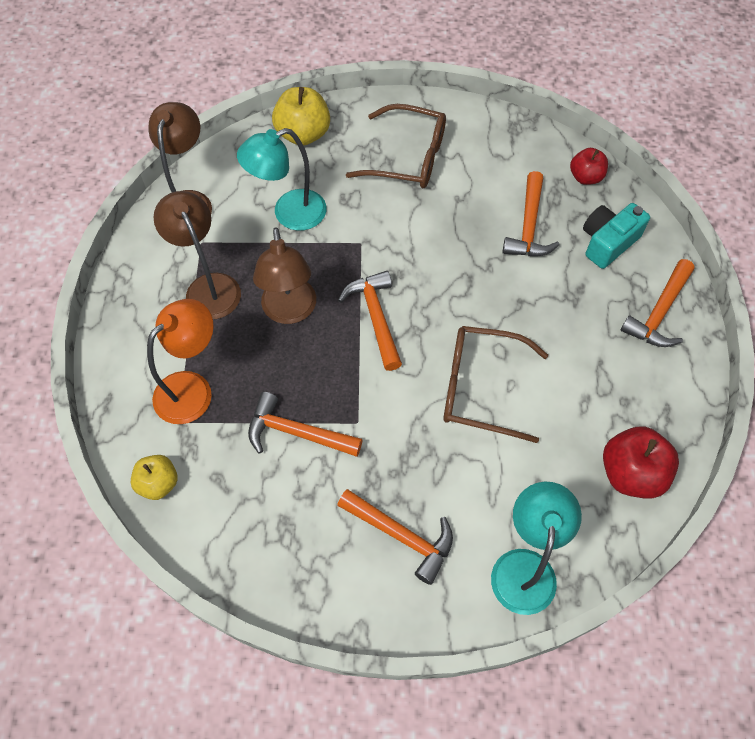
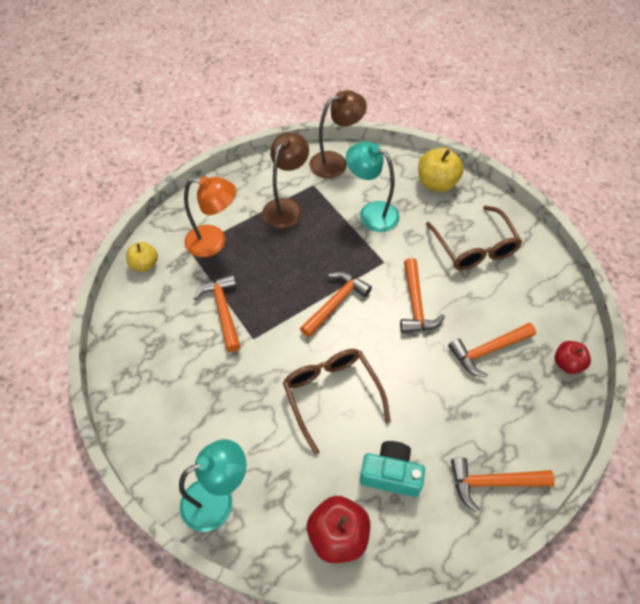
camera: 55 degrees right, 5 degrees down
brown lamp [253,227,316,324] -> none
orange hammer [337,489,453,585] -> orange hammer moved to [400,258,445,333]
turquoise camera [583,203,650,269] -> turquoise camera moved to [360,441,425,497]

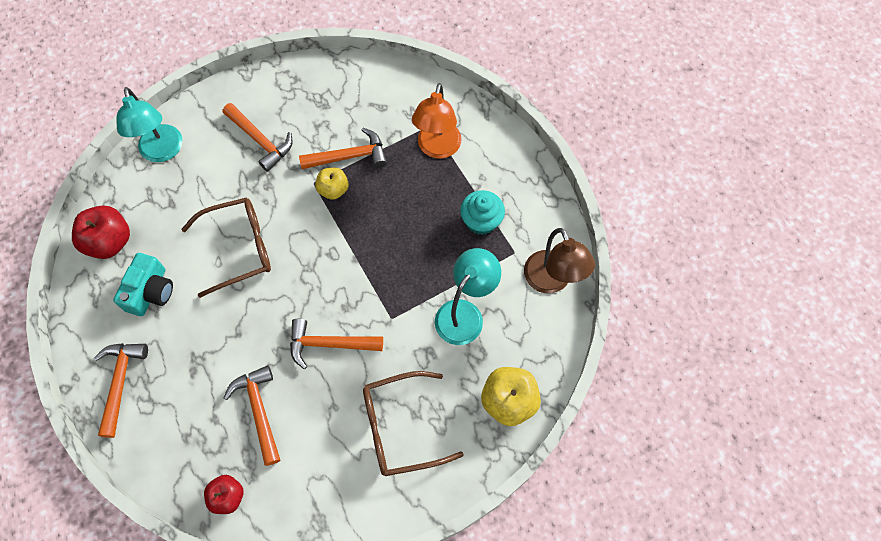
camera: 95 degrees right, 10 degrees up
yellow apple [126,242,158,271] -> yellow apple moved to [315,167,349,200]
brown lamp [262,132,309,229] -> turquoise cupcake [460,190,505,235]
orange hammer [300,271,372,338] -> orange hammer moved to [223,103,293,172]

